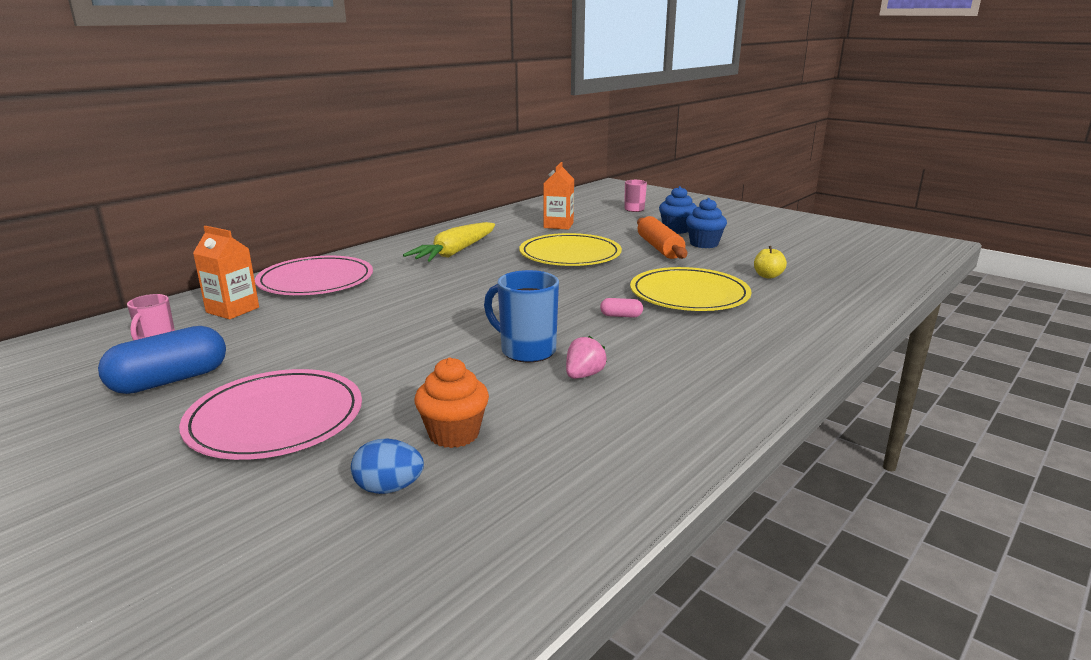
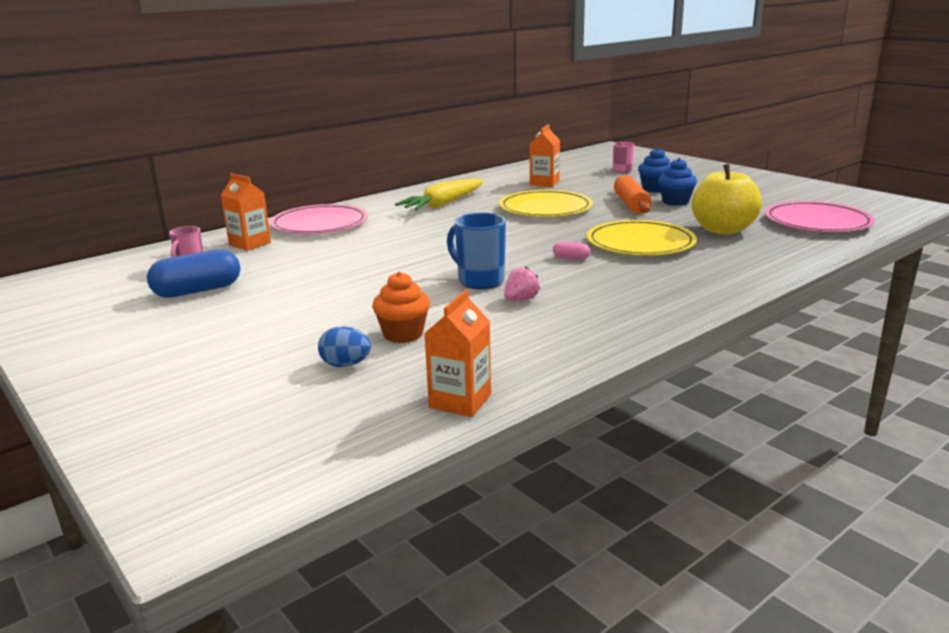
camera: 10 degrees right, 0 degrees up
pink plate [179,369,362,460] -> pink plate moved to [765,201,875,232]
yellow apple [754,246,787,279] -> yellow apple [691,164,762,235], size x2.27
none -> orange carton [424,290,491,417]

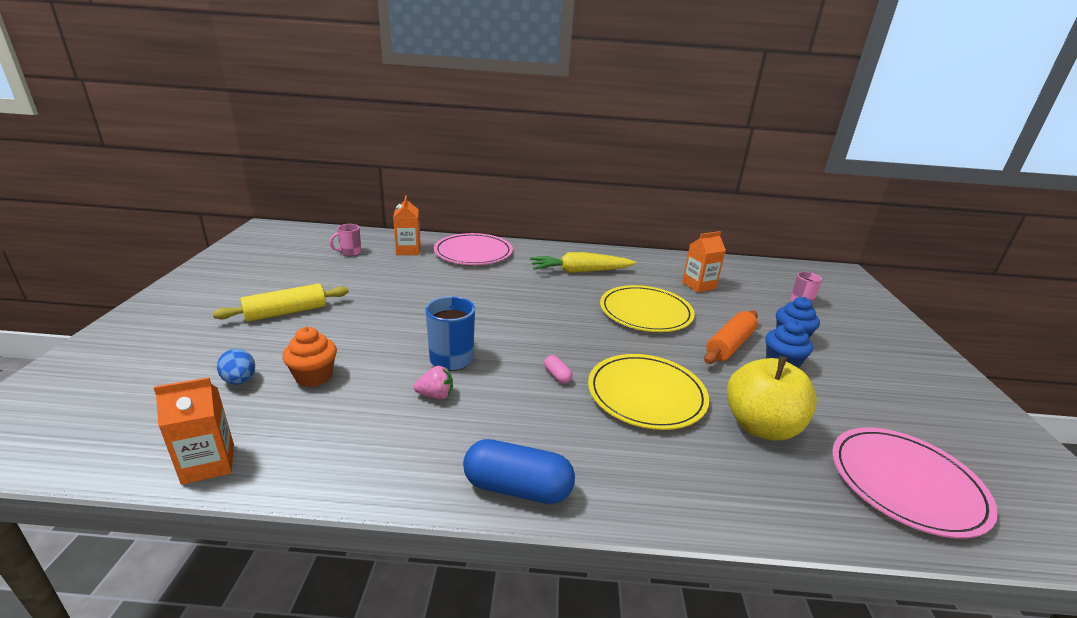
camera: 40 degrees right, 5 degrees up
blue capsule [147,249,240,298] -> blue capsule moved to [463,439,575,504]
none -> yellow rolling pin [213,284,349,322]

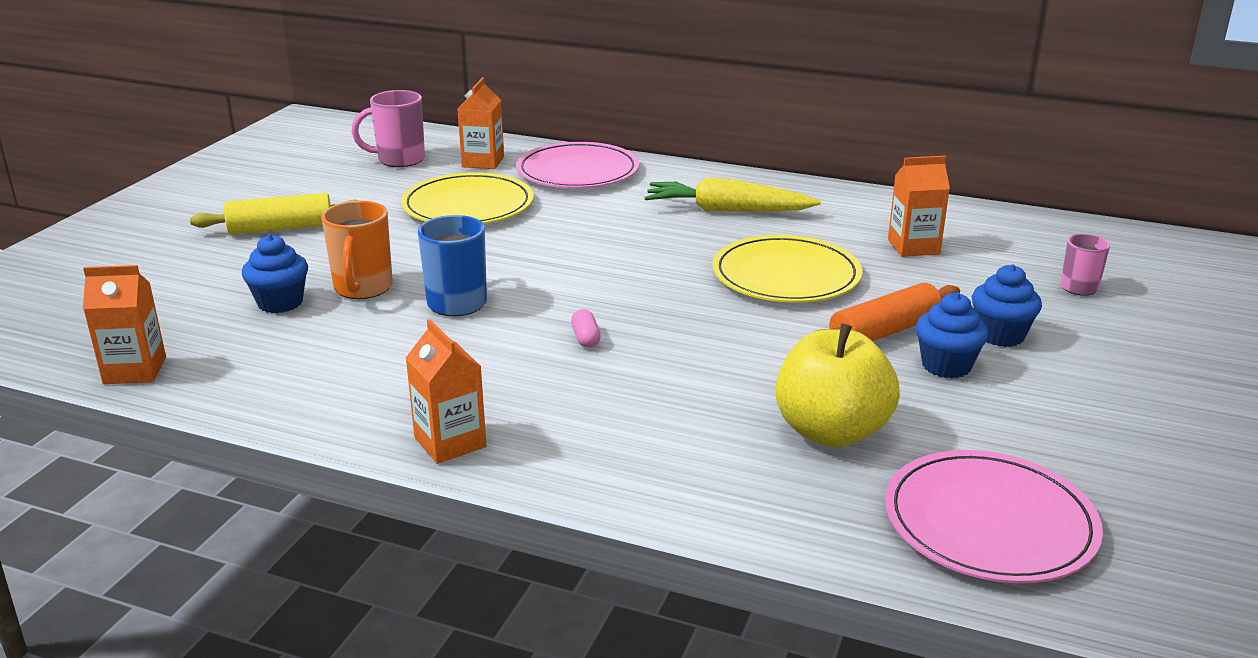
camera: 20 degrees right, 0 degrees up
blue egg [217,349,255,385] -> none
orange cupcake [283,327,337,387] -> blue cupcake [242,234,308,313]
pink mug [330,224,361,257] -> pink mug [352,90,425,167], size x1.59
pink strawberry [414,366,453,399] -> none
blue capsule [463,439,575,504] -> orange carton [406,319,487,464]
yellow plate [588,354,709,430] -> yellow plate moved to [401,172,534,224]
none -> orange mug [321,201,393,299]

